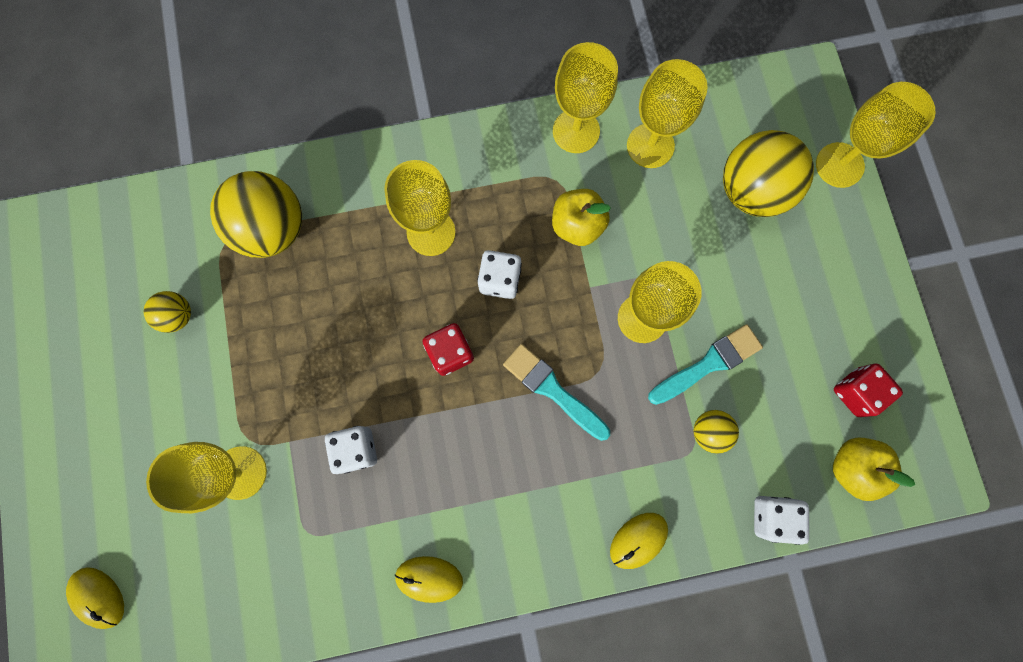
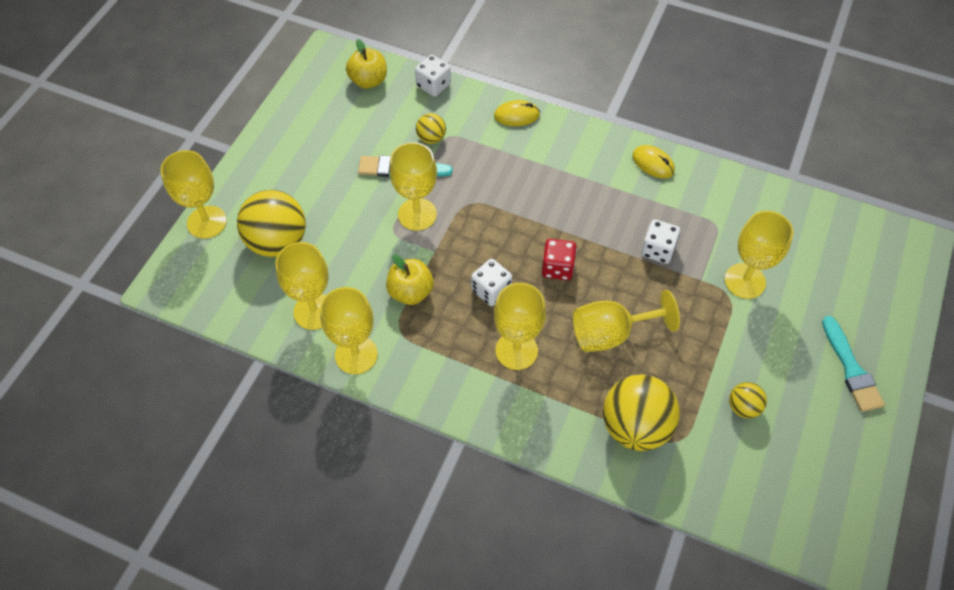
camera: 145 degrees left, 20 degrees down
yellow mouse [66,567,124,629] -> none
turquoise brush [503,344,610,441] -> turquoise brush moved to [822,316,885,412]
red dice [834,363,903,417] -> none
none -> yellow goblet [573,290,680,352]

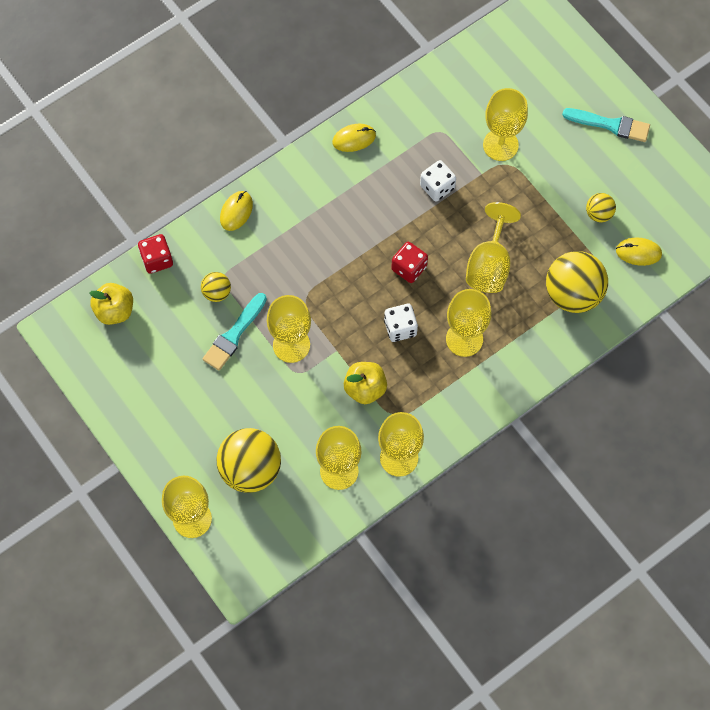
camera: 60 degrees left, 10 degrees up
white dice [415,55,451,97] -> red dice [138,234,173,274]
none -> yellow mouse [616,238,662,266]

